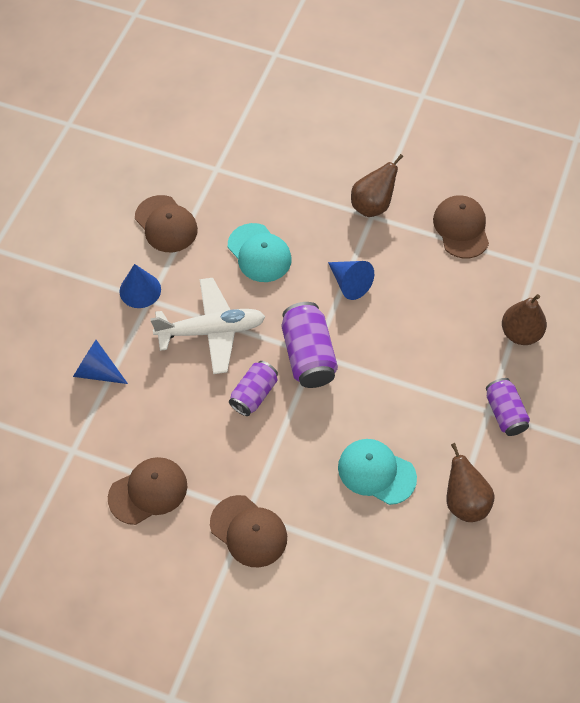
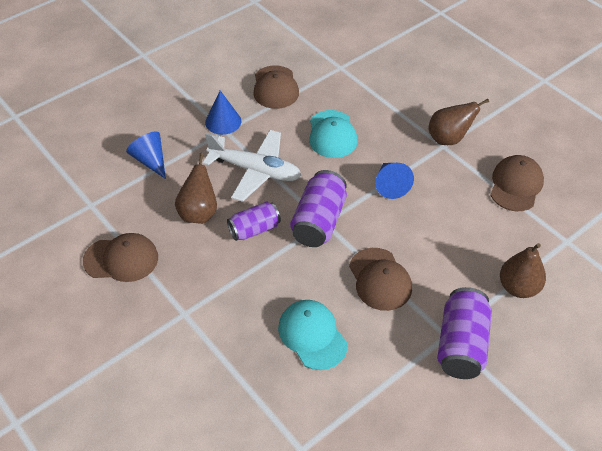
camera: 30 degrees right, 10 degrees down
brown cap [210,495,287,567] -> brown cap moved to [349,248,412,311]
brown pear [446,443,495,522] -> brown pear moved to [175,153,217,224]
purple can [486,378,530,436] -> purple can [437,287,492,379], size x1.52

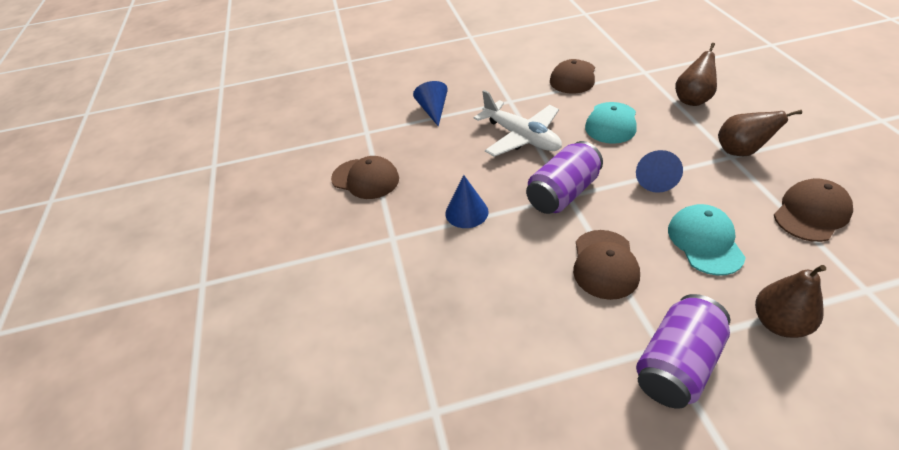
camera: 30 degrees right, 5 degrees down
brown pear [175,153,217,224] -> brown pear moved to [675,43,717,106]
blue cone [205,91,241,135] -> blue cone moved to [445,175,489,228]
purple can [227,201,281,241] -> none
turquoise cap [278,300,348,370] -> turquoise cap moved to [668,204,746,276]

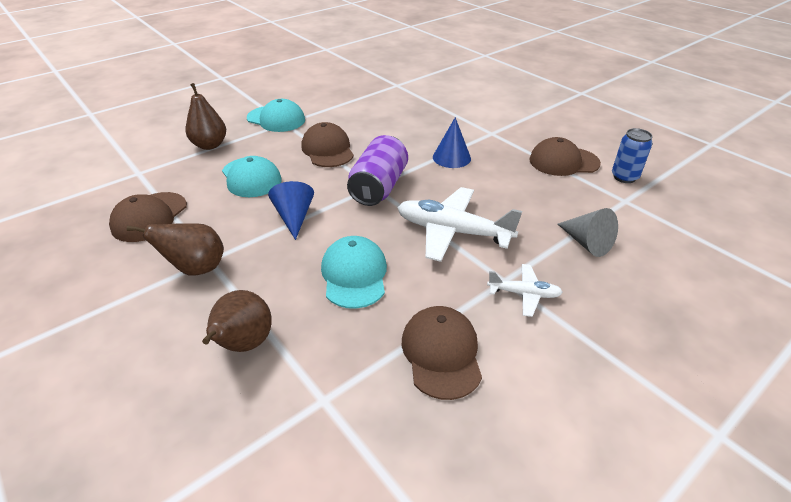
camera: 150 degrees right, 5 degrees down
blue cone [413,81,448,127] -> grey cone [558,208,618,257]
purple can [636,294,730,409] -> turquoise cap [247,99,305,132]
none -> white plane [487,264,563,317]
none -> blue can [612,128,653,183]

